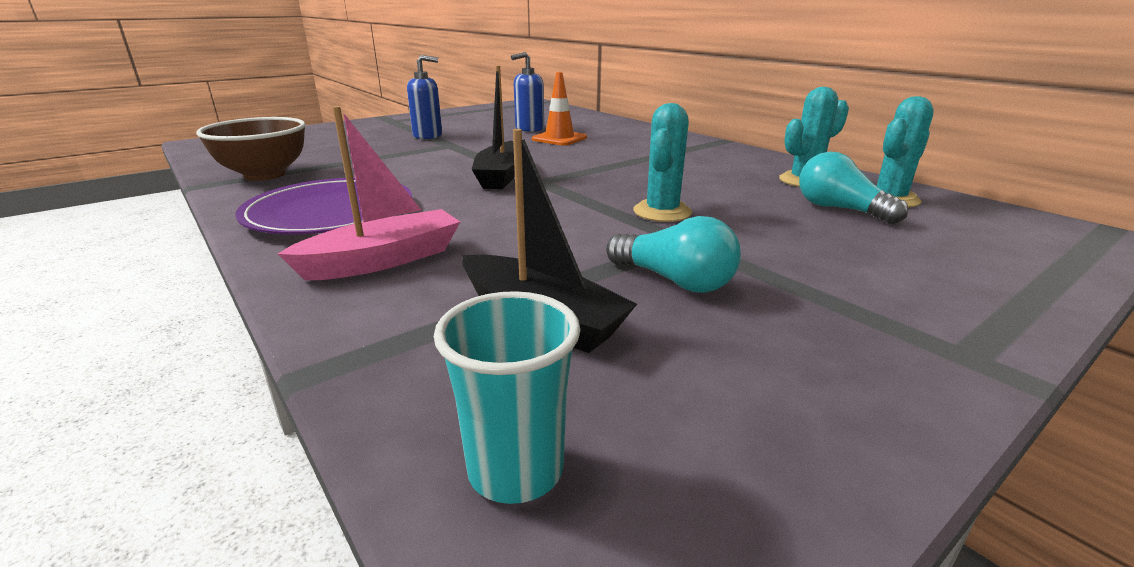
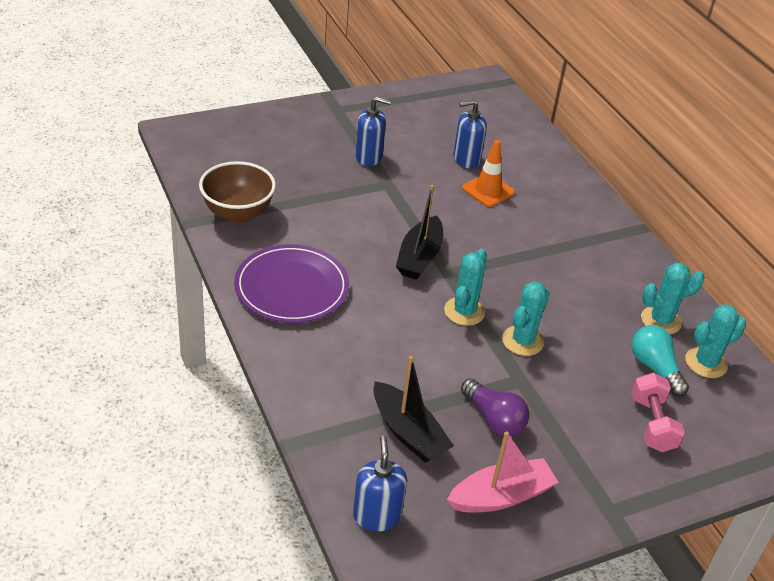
camera: 10 degrees right, 15 degrees up
pink boat [278,106,460,280] -> pink boat moved to [447,431,559,513]
turquoise cup [434,291,580,504] -> blue soap dispenser [353,435,407,531]
turquoise light bulb [606,216,741,293] -> purple light bulb [461,378,529,436]
none -> turquoise cactus [444,249,487,326]
none -> pink dumbbell [632,373,685,452]

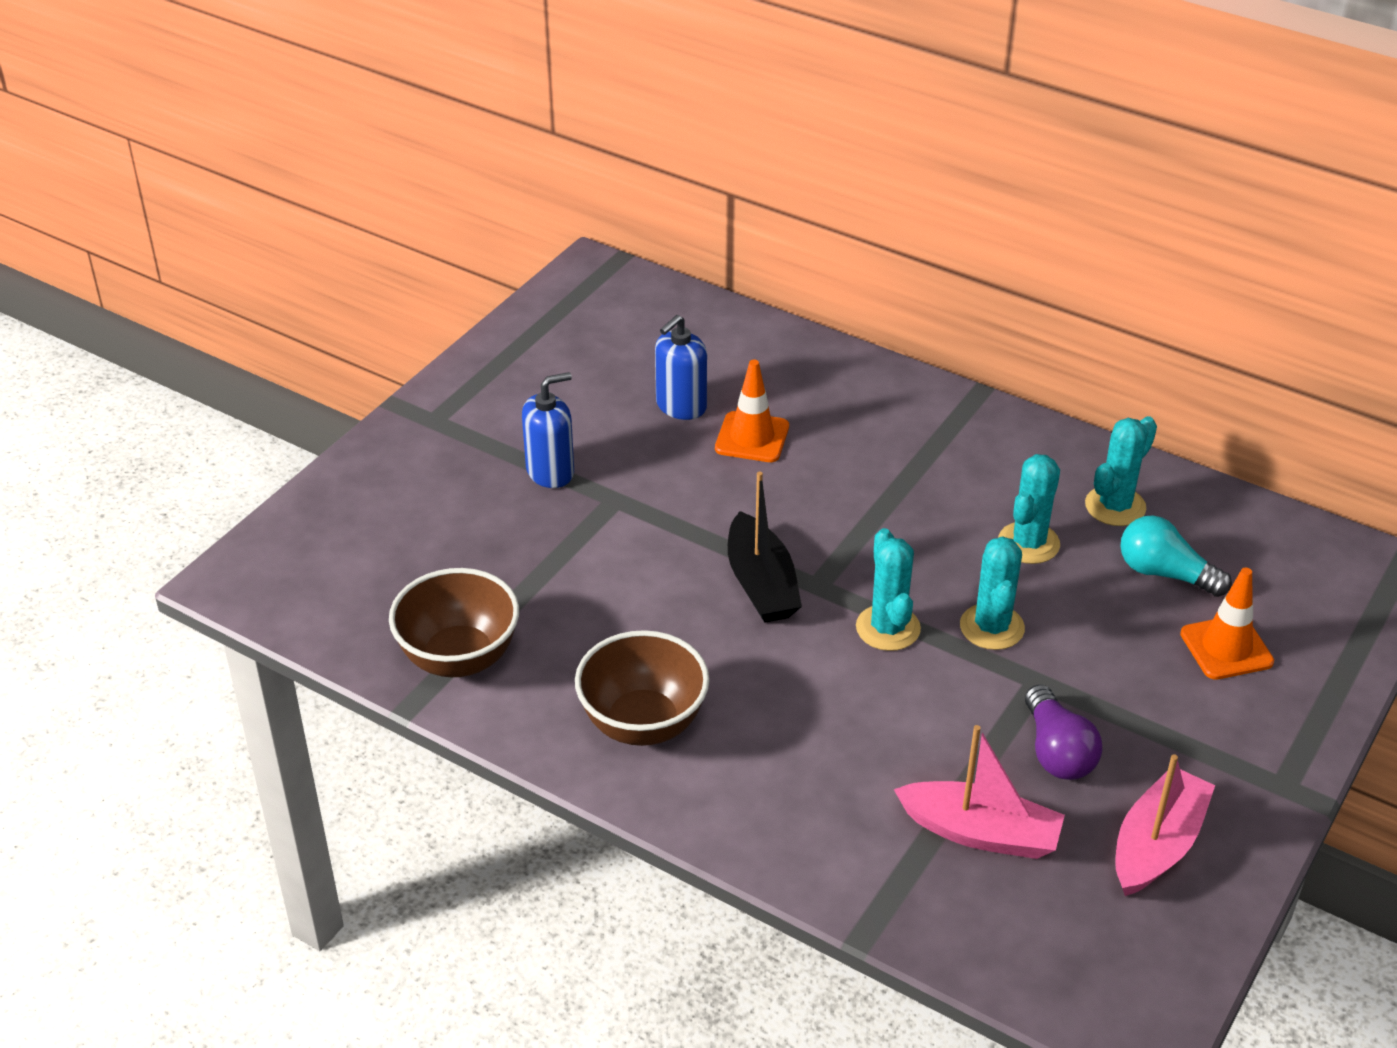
camera: 30 degrees left, 0 degrees up
purple plate [234,244,349,323] -> brown bowl [575,630,709,746]
blue soap dispenser [353,435,407,531] -> none
black boat [373,356,454,463] -> pink boat [894,725,1065,859]
purple light bulb [461,378,529,436] -> purple light bulb turned 60 degrees clockwise [1025,684,1102,780]
pink dumbbell [632,373,685,452] -> orange traffic cone [1180,567,1274,680]
turquoise cactus [685,304,746,378] -> turquoise cactus moved to [998,454,1060,564]

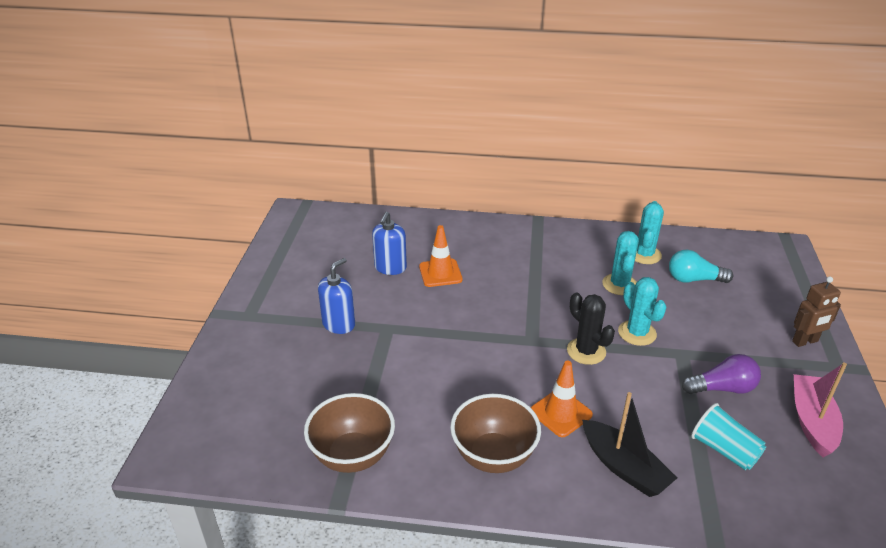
camera: 25 degrees left, 5 degrees down
black boat [728,471,802,623] -> black boat moved to [582,392,677,497]
turquoise cactus [856,528,921,651] -> black cactus [567,292,615,365]
pink boat [894,725,1065,859] -> turquoise cup [691,403,766,470]
purple light bulb [1025,684,1102,780] -> purple light bulb turned 60 degrees counterclockwise [682,354,761,394]
orange traffic cone [1180,567,1274,680] -> orange traffic cone moved to [530,361,593,437]
none -> brown robot [792,276,841,347]

